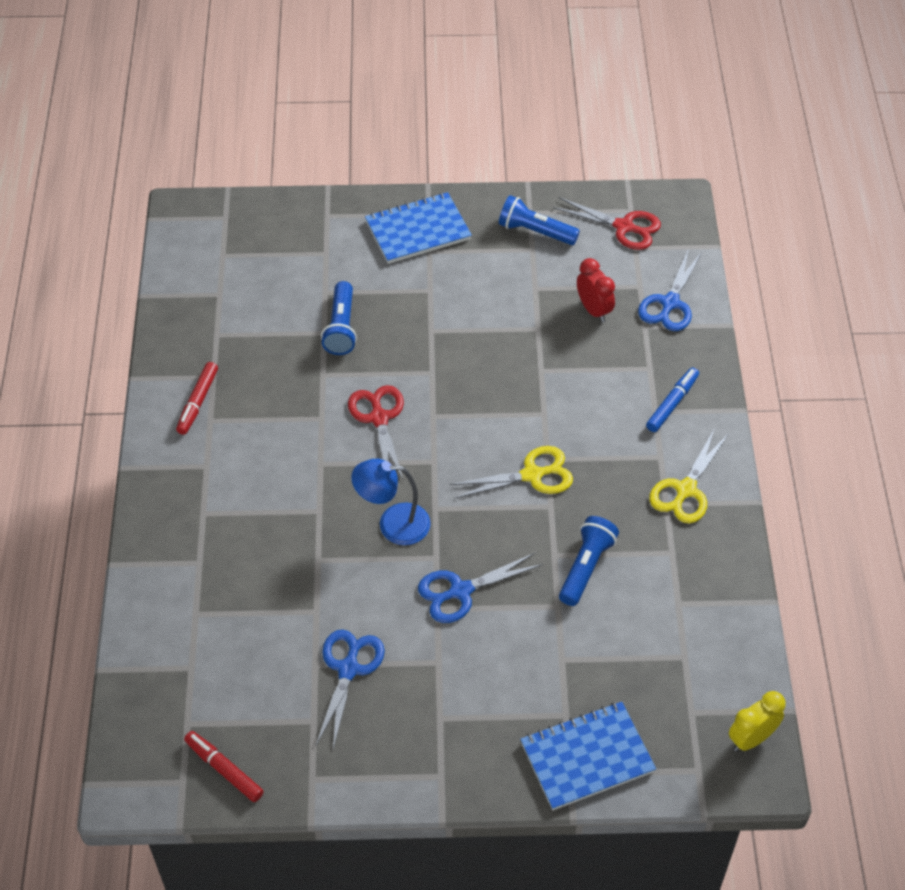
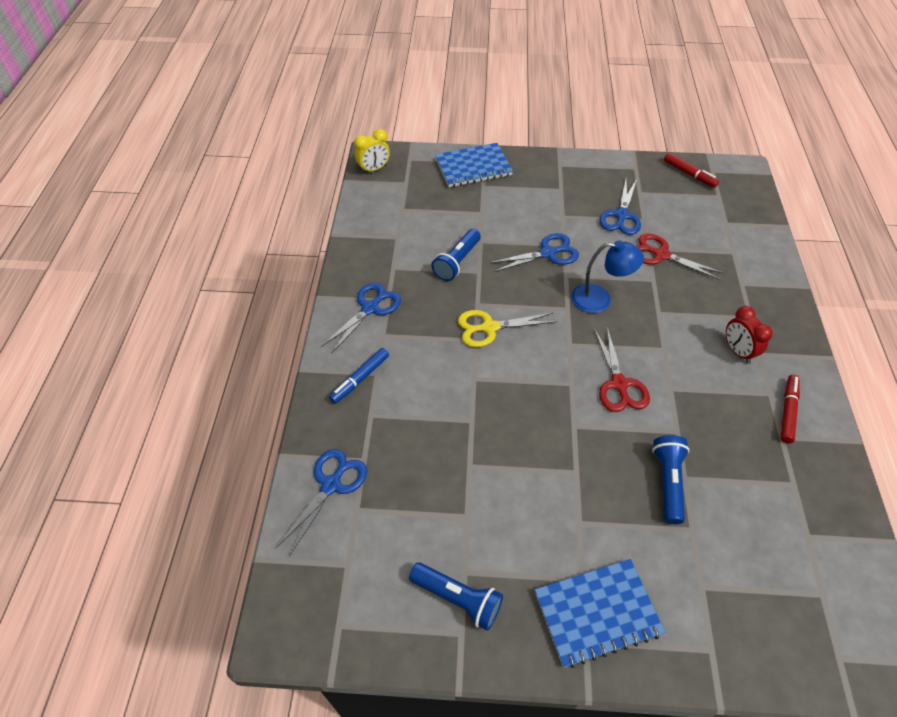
camera: 175 degrees left, 0 degrees up
red scissors [553,197,661,250] -> red scissors moved to [636,233,724,280]
red clock [577,258,615,322] -> red clock moved to [726,306,773,364]
yellow scissors [649,428,729,523] -> blue scissors [321,282,401,354]

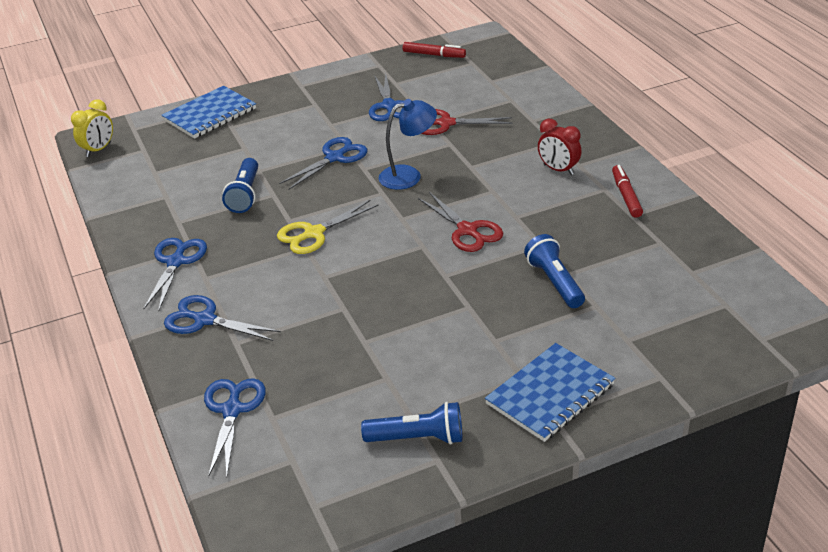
camera: 25 degrees left, 15 degrees down
blue marker [329,348,389,404] -> blue scissors [164,295,281,341]

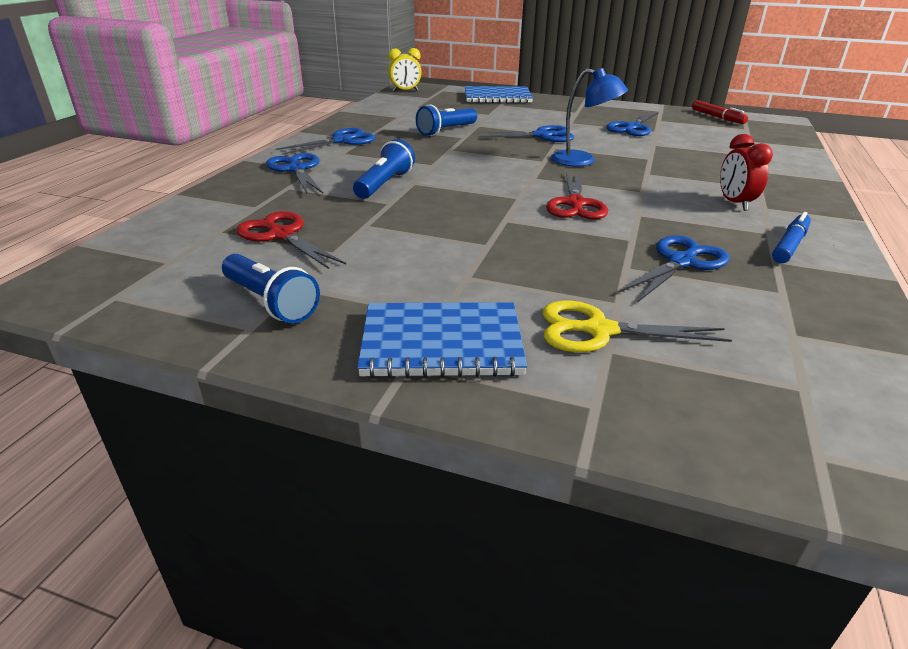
camera: 40 degrees right, 5 degrees down
blue scissors [204,378,266,478] -> blue scissors moved to [618,235,729,303]
yellow scissors [277,200,379,254] -> yellow scissors moved to [542,301,732,352]
red scissors [421,109,513,135] -> red scissors moved to [236,211,346,269]
blue flashlight [524,234,585,308] -> blue flashlight moved to [353,139,415,199]
red marker [612,165,643,218] -> blue marker [772,212,811,263]

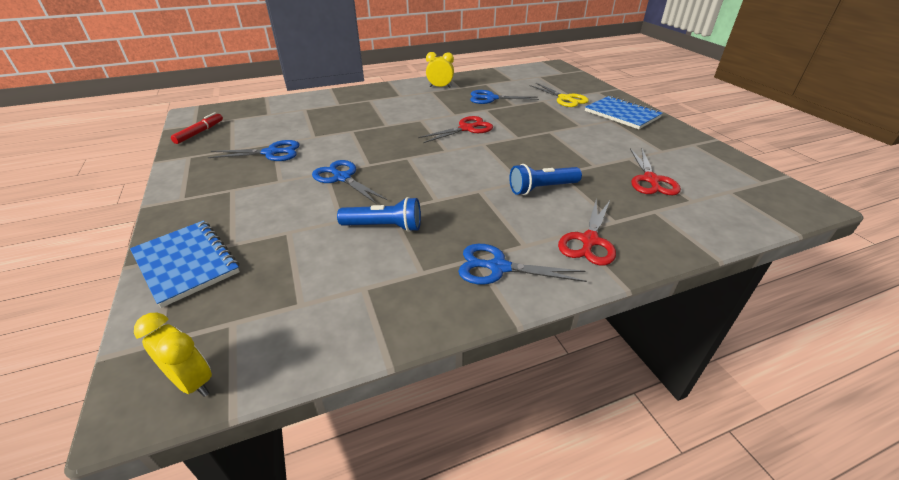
camera: 130 degrees left, 5 degrees up
blue flashlight [222,254,320,324] -> none
blue scissors [266,153,323,193] -> red scissors [558,198,616,266]
blue lamp [551,68,628,167] -> none
red clock [720,134,773,211] -> none
blue marker [772,212,811,263] -> yellow clock [426,52,454,88]

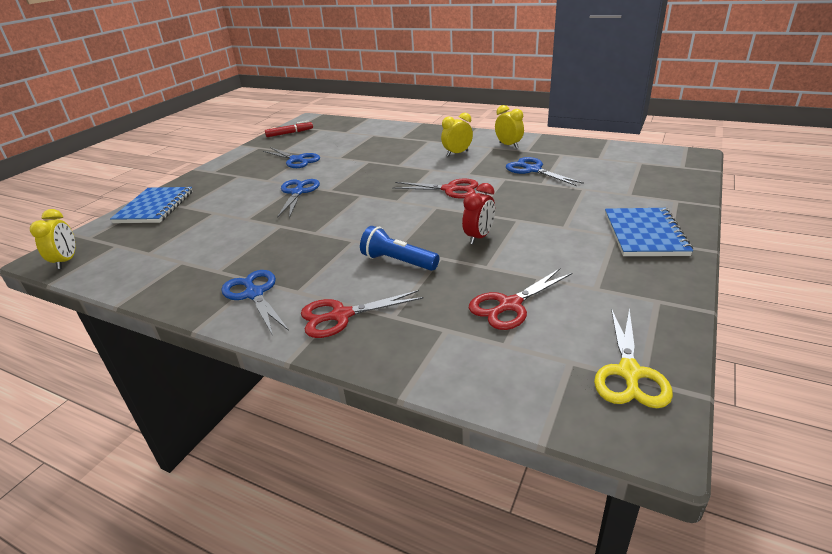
camera: 50 degrees right, 5 degrees down
blue flashlight [337,197,421,232] -> none
yellow scissors [530,83,589,107] -> yellow scissors moved to [594,308,673,408]
none -> yellow clock [441,113,473,156]
none -> red clock [462,183,495,244]

